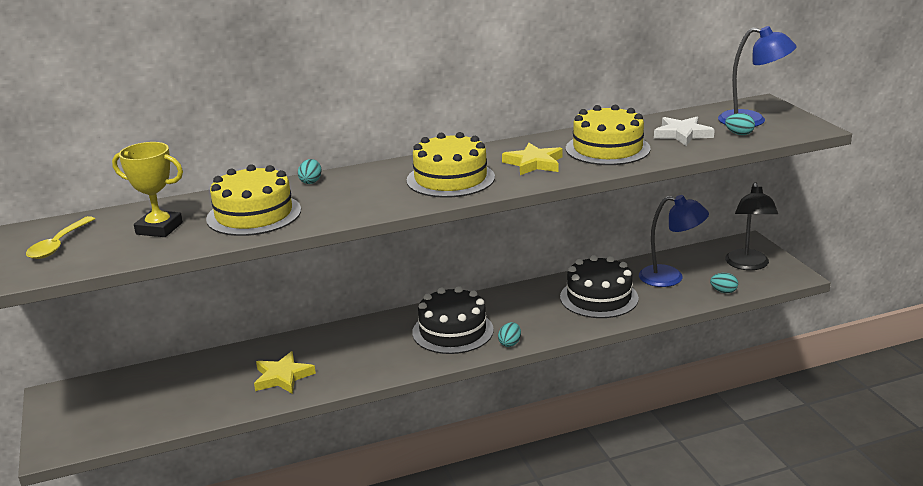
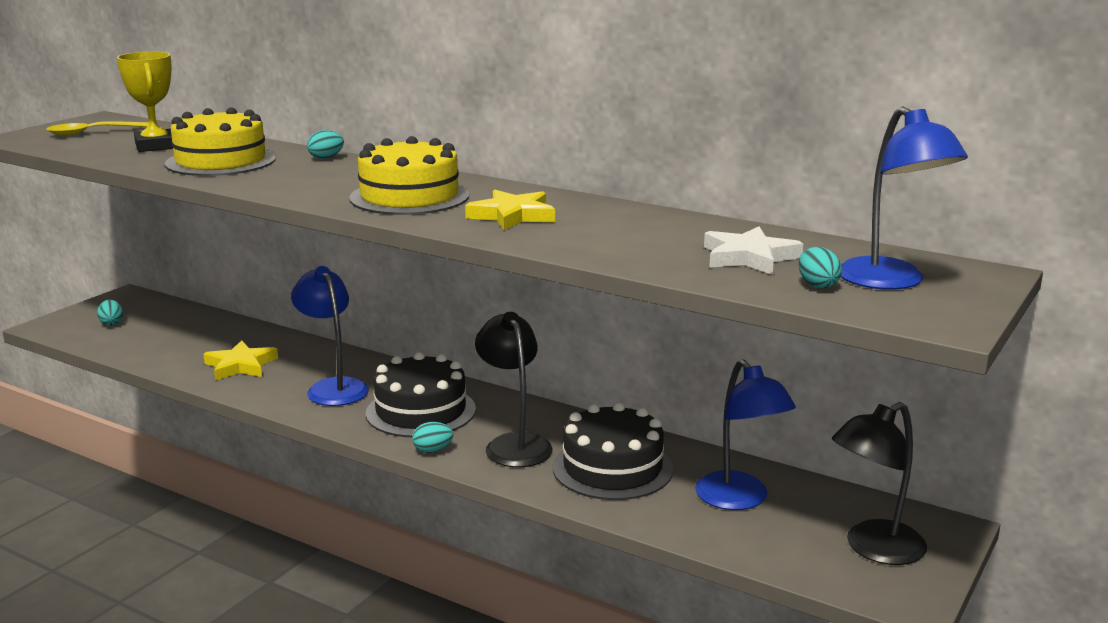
camera: 50 degrees right, 5 degrees down
yellow cake [566,105,651,165] -> none
turquoise egg [710,273,738,293] -> turquoise egg moved to [97,300,123,326]
none -> blue lamp [291,266,369,406]
none -> black lamp [475,312,553,467]

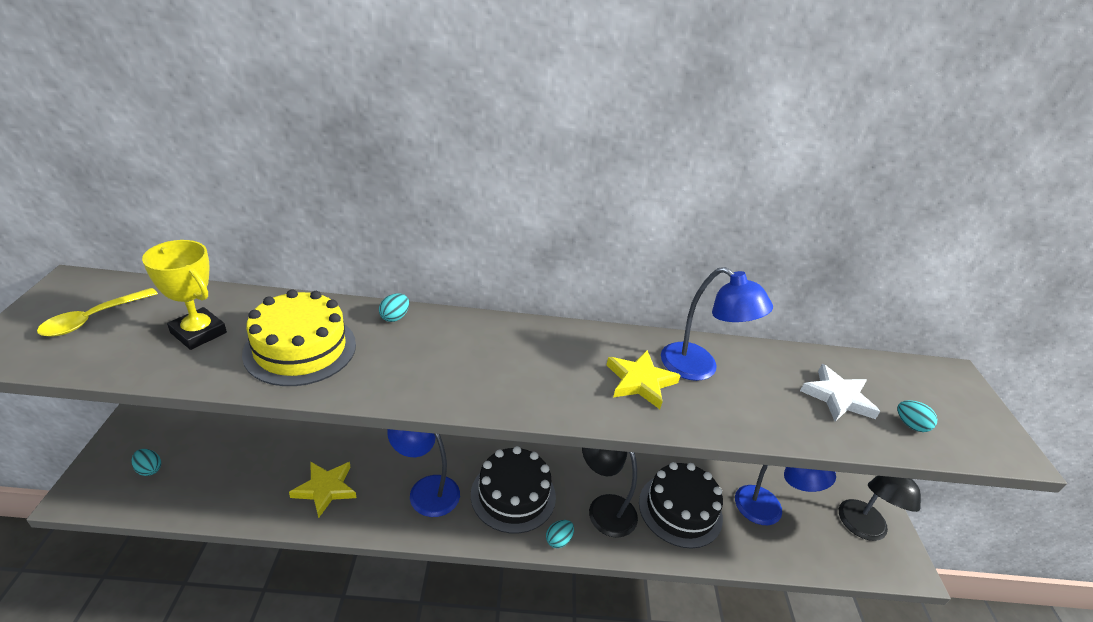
camera: 35 degrees left, 15 degrees up
yellow cake [349,136,469,215] -> none
blue lamp [840,106,968,290] -> blue lamp moved to [661,267,773,381]

